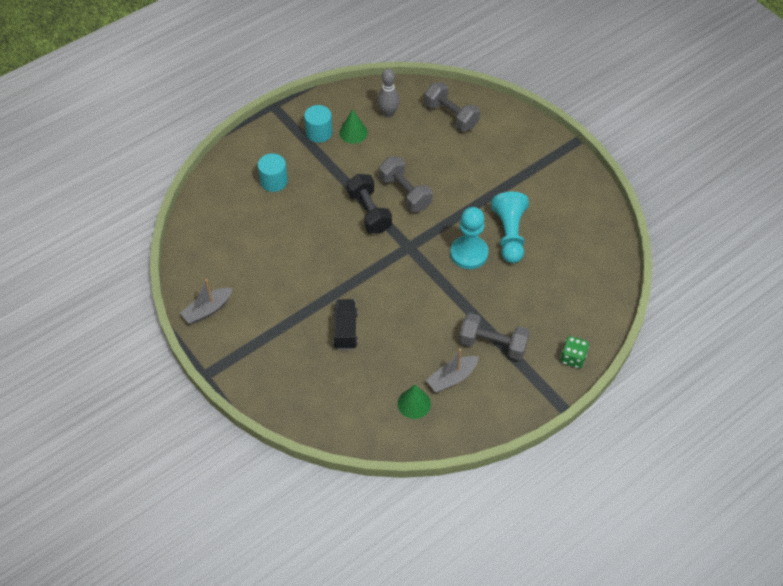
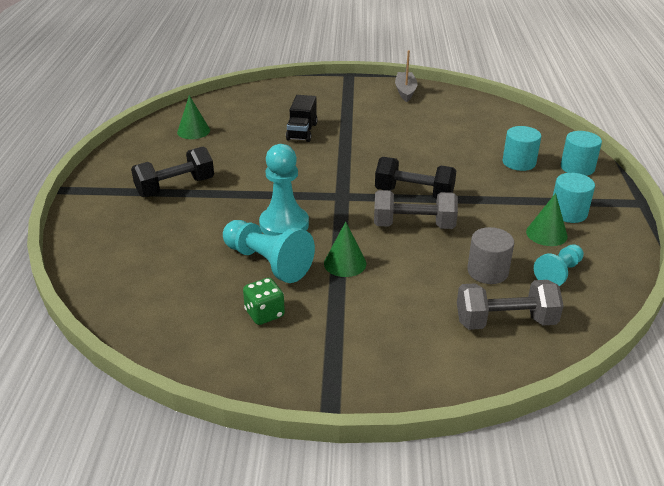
camera: 130 degrees right, 20 degrees down
black truck [333,299,358,350] -> black truck turned 60 degrees clockwise [286,95,318,142]
grey bowling pin [378,69,400,117] -> turquoise pawn [534,244,584,286]
grey boat [426,349,479,393] -> none
grey dumbbell [459,313,530,360] -> black dumbbell [131,147,214,197]
green dice [560,336,589,368] -> green dice moved to [243,278,285,325]
none -> green cone [324,222,367,277]
none -> grey cylinder [467,227,514,284]
none -> turquoise cylinder [561,131,602,176]

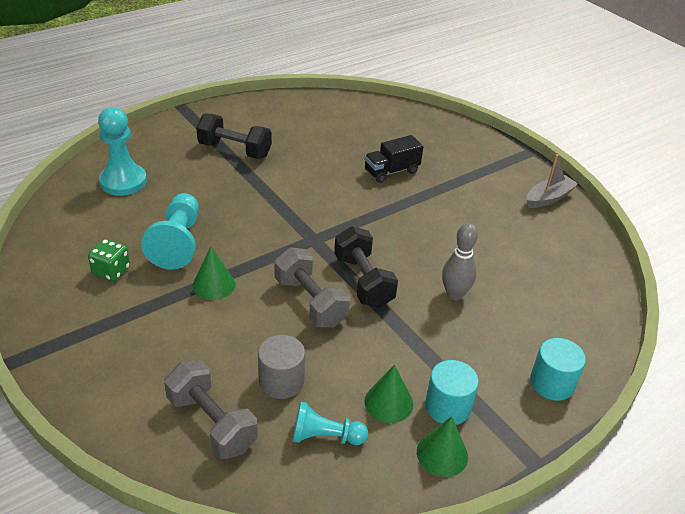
camera: 50 degrees right, 5 degrees up
green cone [177,95,210,139] -> green cone moved to [417,416,468,477]
turquoise pawn [259,144,309,236] -> turquoise pawn moved to [98,107,147,196]
turquoise cylinder [502,126,541,171] -> none
none -> grey bowling pin [442,223,478,300]

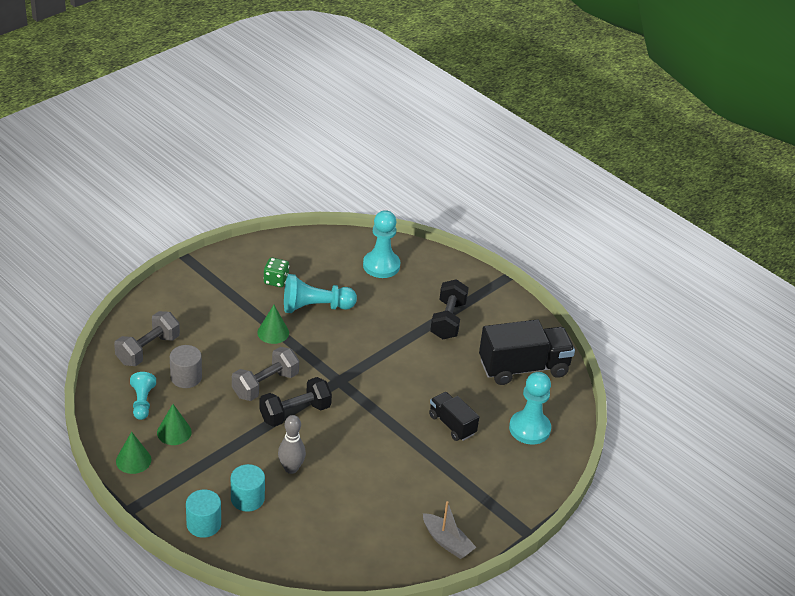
camera: 80 degrees right, 0 degrees up
turquoise cylinder [425,360,479,425] -> turquoise cylinder moved to [231,464,265,512]
none -> black truck [479,320,575,385]
none -> turquoise pawn [509,372,551,445]

